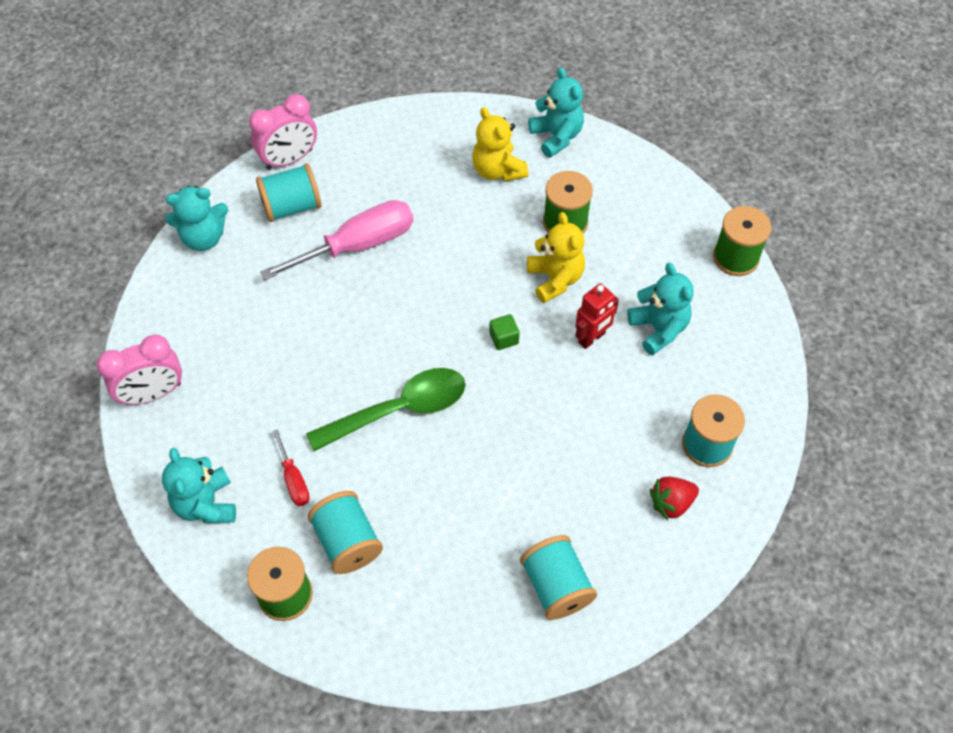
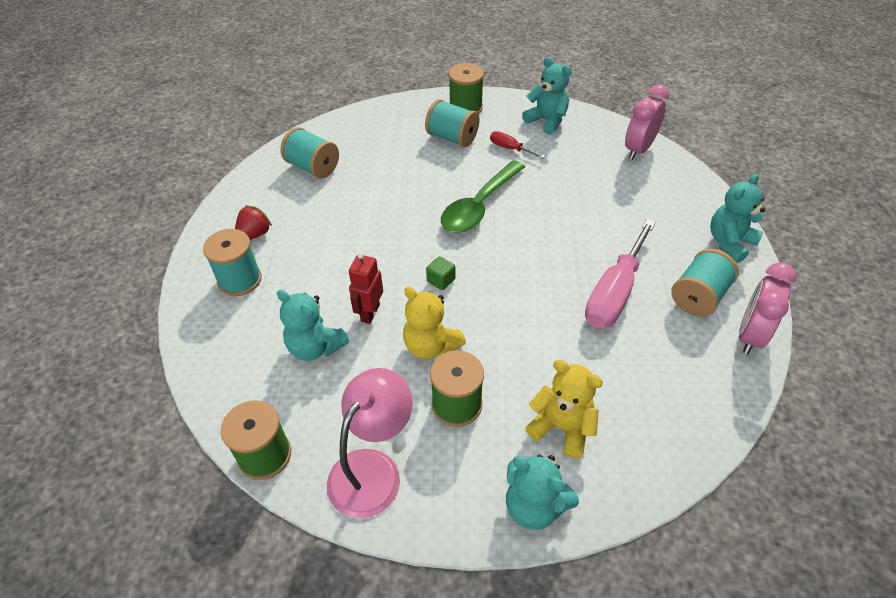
camera: 150 degrees right, 10 degrees down
none -> pink lamp [327,368,413,518]

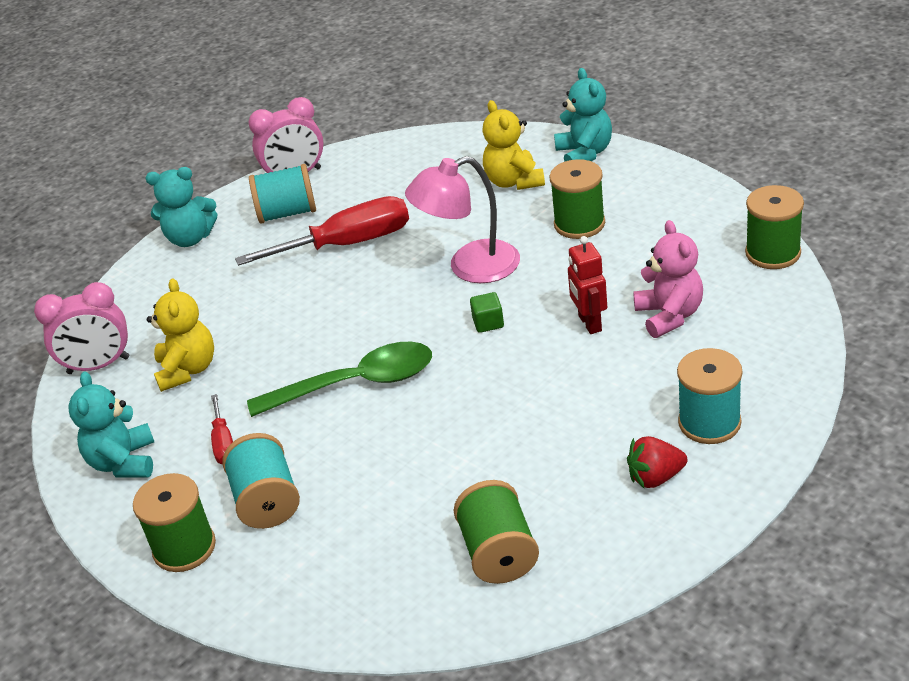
camera: 135 degrees left, 10 degrees down
turquoise teddy bear [277,289,349,361] -> pink teddy bear [633,220,703,338]
turquoise spool [280,127,339,179] -> green spool [453,480,539,584]
pink lamp [327,368,413,518] -> pink lamp moved to [405,156,520,283]
red robot [349,252,383,324] -> red robot turned 105 degrees clockwise [568,236,607,334]
yellow teddy bear [403,286,466,359] -> yellow teddy bear moved to [147,278,214,392]
pink screwdriver [585,219,656,328] -> red screwdriver [235,196,409,266]

